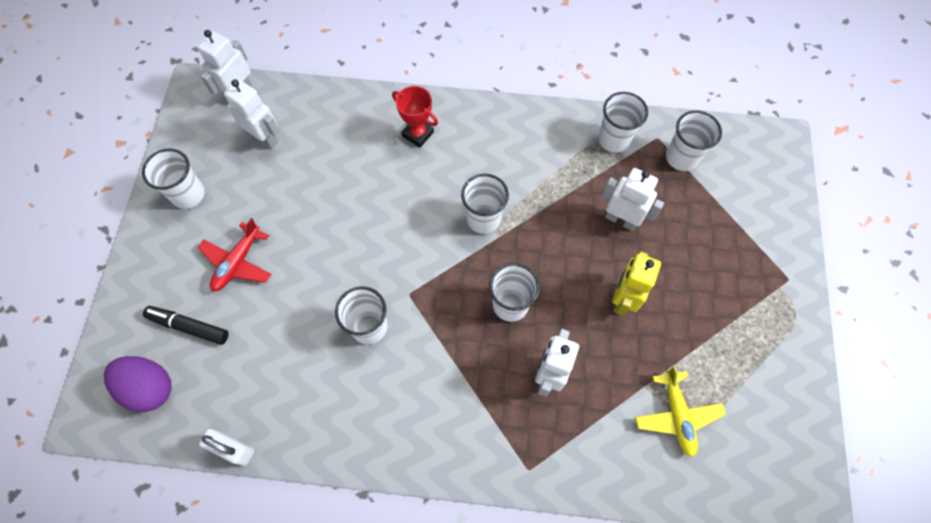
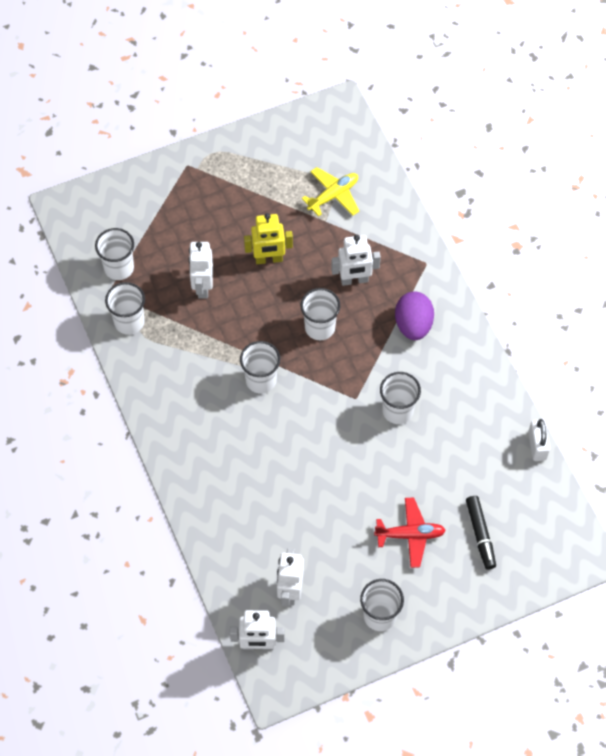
camera: 120 degrees left, 5 degrees down
purple egg [104,356,172,412] -> purple egg moved to [395,291,434,340]
red trophy [392,86,438,148] -> none

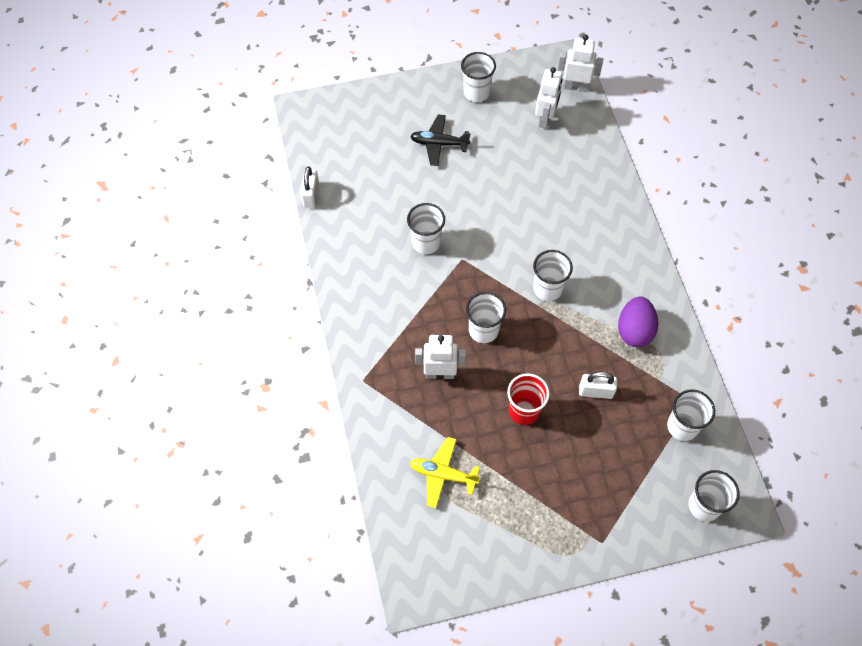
camera: 170 degrees left, 0 degrees up
white cup [105,282,145,335] -> white cup moved to [688,470,740,521]
white robot [188,242,213,298] -> white padlock [579,372,617,399]
yellow robot [244,213,293,264] -> red cup [507,373,550,425]
yellow plane [302,167,359,216] -> yellow plane turned 45 degrees clockwise [410,437,480,508]
red plane [374,498,446,568] -> black plane [410,115,471,166]
purple egg [395,291,434,340] -> purple egg moved to [618,297,658,347]
black marker [466,496,496,570] -> none

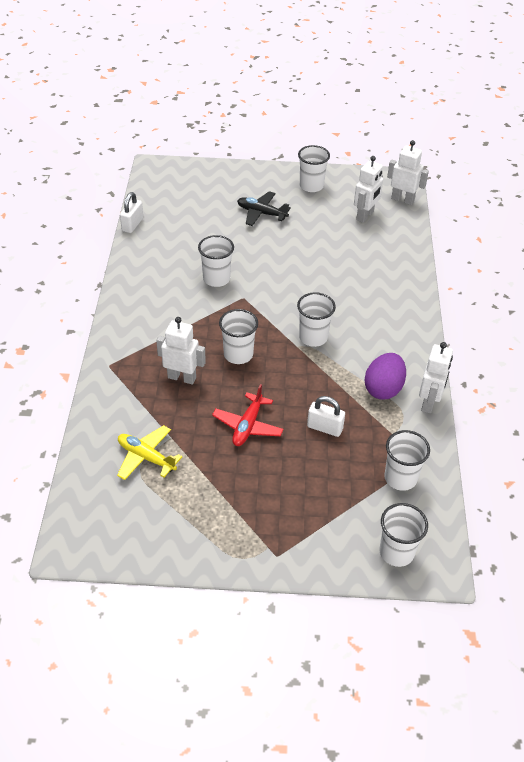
camera: 15 degrees right, 15 degrees down
red cup [507,373,550,425] -> red plane [212,384,284,446]
none -> white robot [419,342,453,413]

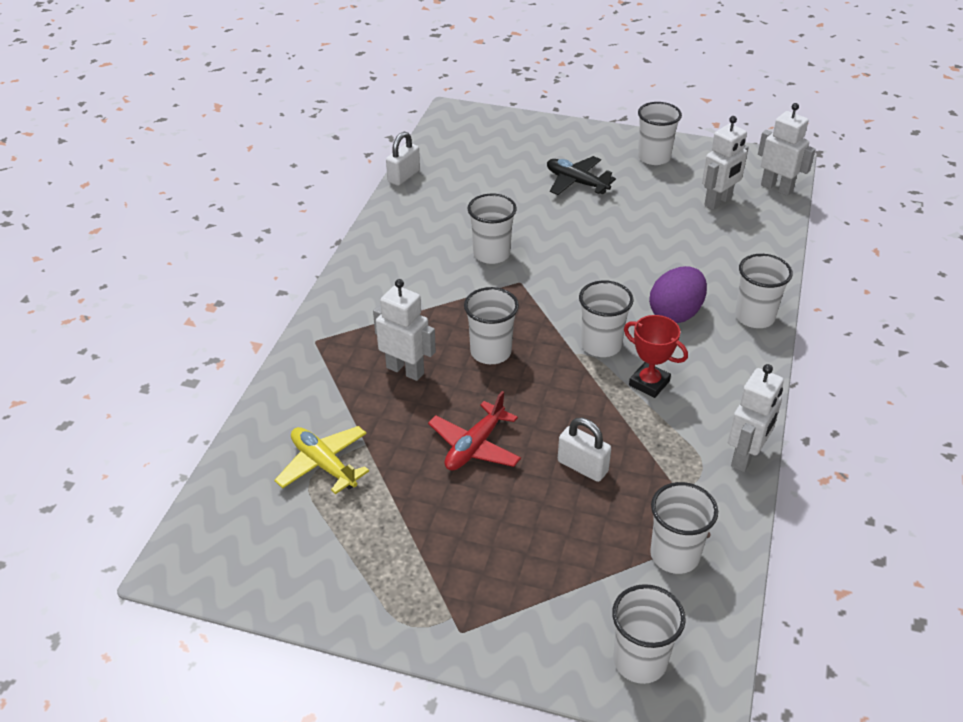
camera: 15 degrees right, 5 degrees down
purple egg [365,353,406,400] -> purple egg moved to [649,266,707,323]
none -> red trophy [624,315,688,398]
none -> white cup [735,254,793,328]

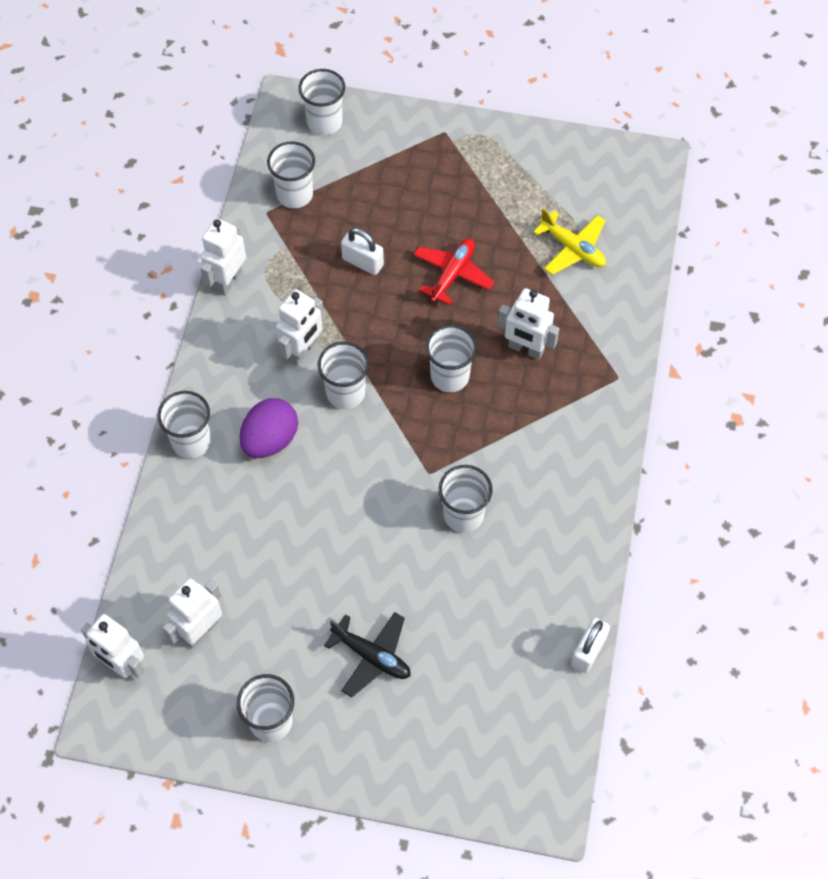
camera: 175 degrees right, 20 degrees up
red trophy [624,315,688,398] -> white robot [276,289,324,366]

